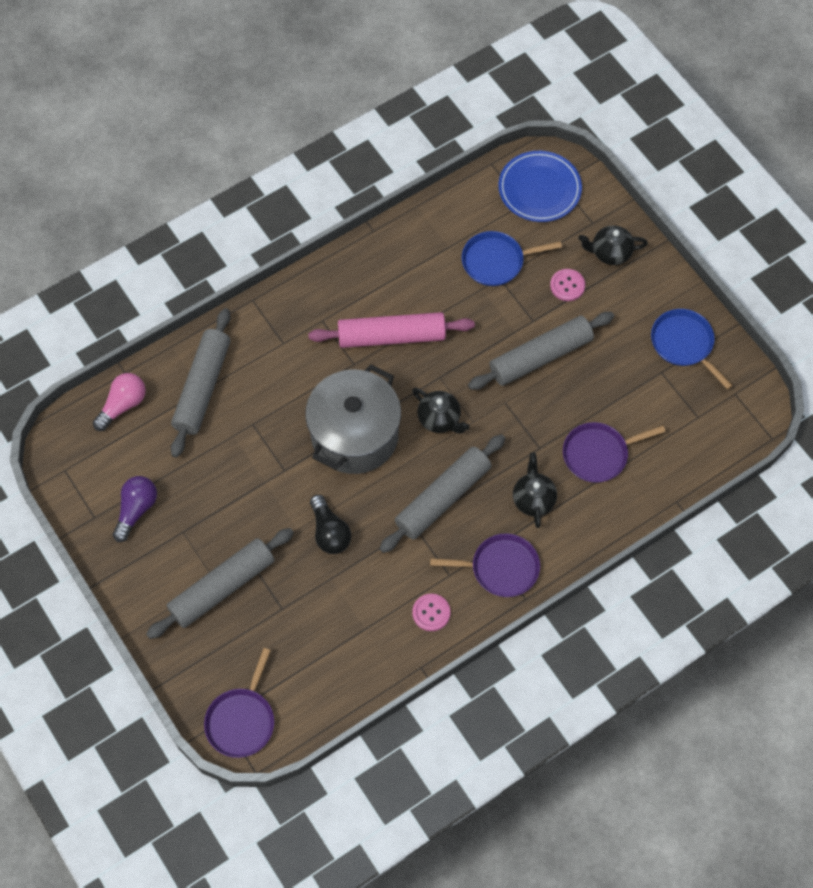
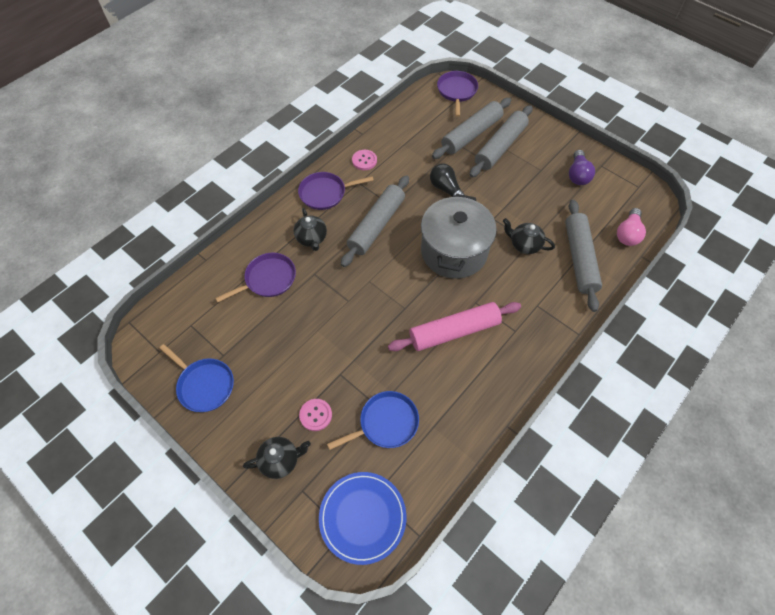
camera: 165 degrees right, 5 degrees down
black teapot [412,387,469,433] -> black teapot moved to [503,218,555,254]
grey rolling pin [468,312,614,390] -> grey rolling pin moved to [432,98,511,159]

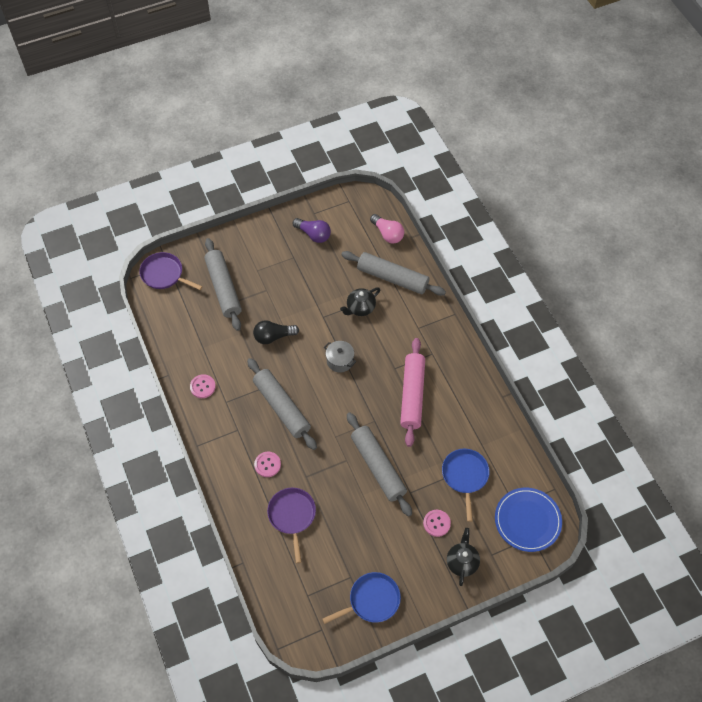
camera: 65 degrees left, 0 degrees up
black teapot [294,208,327,251] -> pink button [254,452,281,477]
purple pan [298,172,374,210] -> none
grey pot [421,194,497,279] -> grey pot [324,341,356,373], size x0.44
grey rolling pin [470,105,532,178] -> grey rolling pin moved to [347,412,412,516]

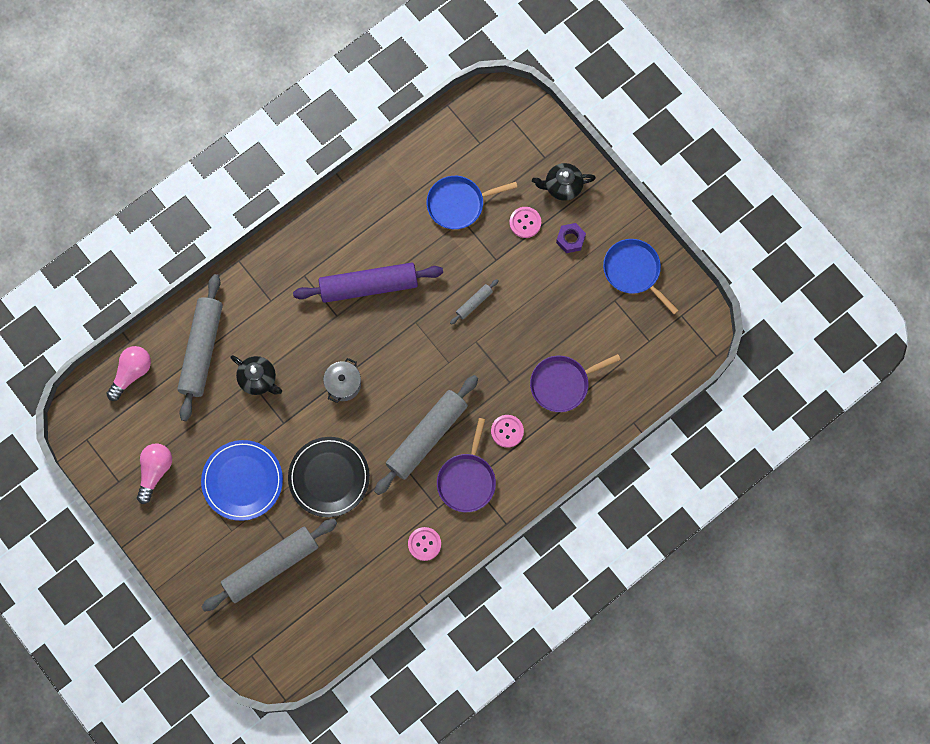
camera: 105 degrees left, 15 degrees up
purple pan [139,252,203,290] -> purple pan moved to [437,418,496,512]
black light bulb [253,320,299,344] -> black plate [288,437,370,517]
purple light bulb [293,218,331,243] -> pink light bulb [137,443,172,504]
grey rolling pin [347,412,412,516] -> grey rolling pin [450,279,499,325], size x0.43
pink rolling pin [400,338,425,447] -> purple rolling pin [293,262,443,303]
blue plate [495,488,562,552] -> blue plate moved to [201,440,283,521]
none -> purple nut [556,223,586,253]

